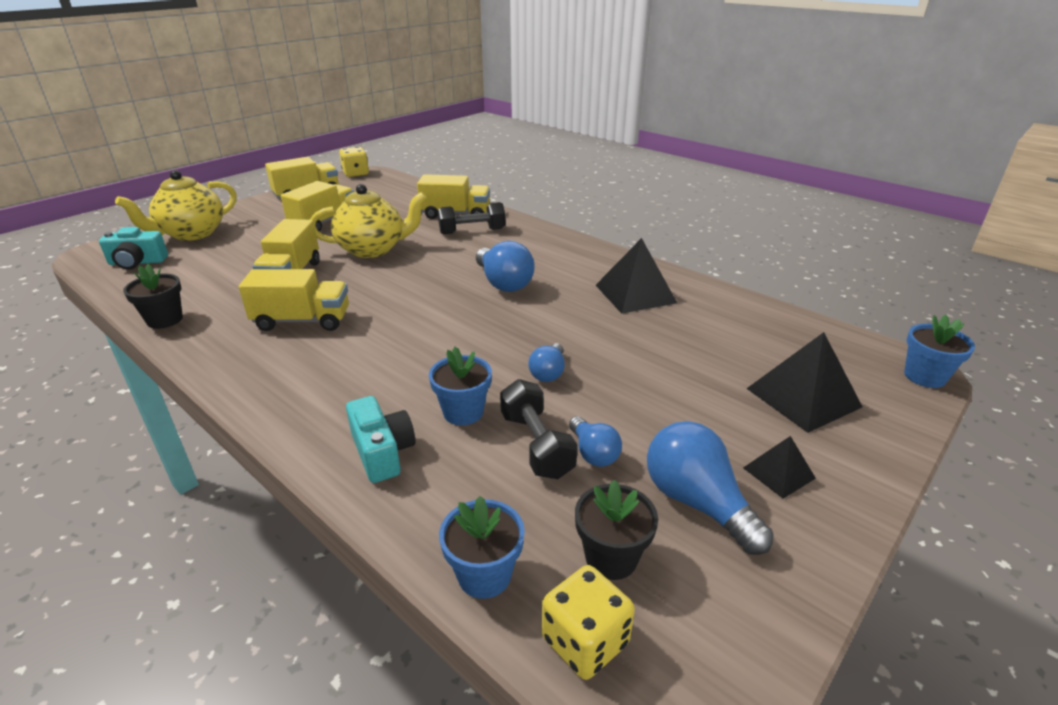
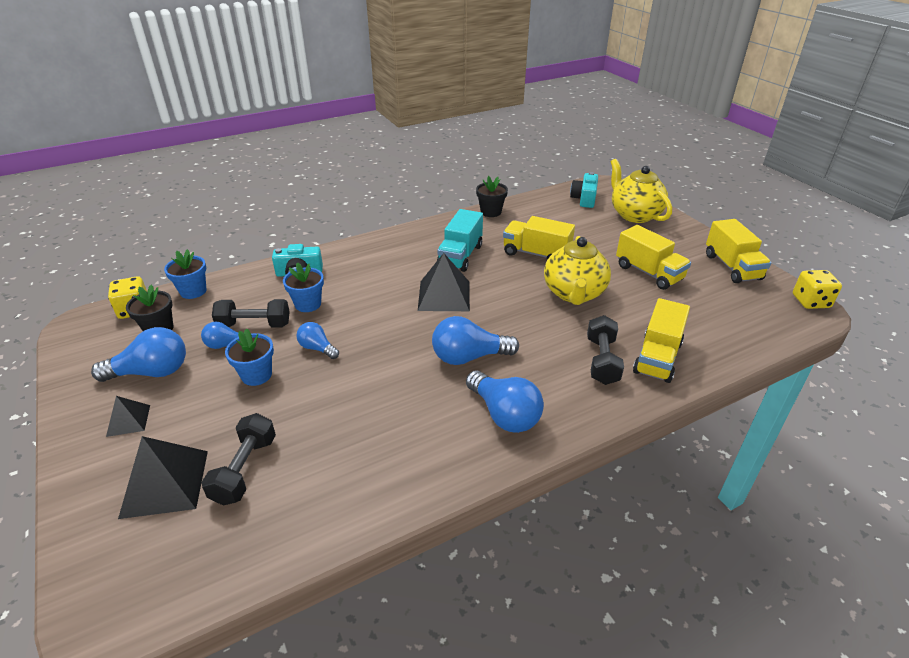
camera: 110 degrees right, 5 degrees up
yellow truck [239,269,349,331] -> turquoise truck [437,209,483,272]
black pyramid [596,238,677,314] -> black pyramid moved to [418,253,470,311]
blue flower pot [904,315,975,388] -> blue flower pot moved to [225,328,274,386]
none -> black dumbbell [201,413,276,506]
none -> blue light bulb [466,370,544,433]

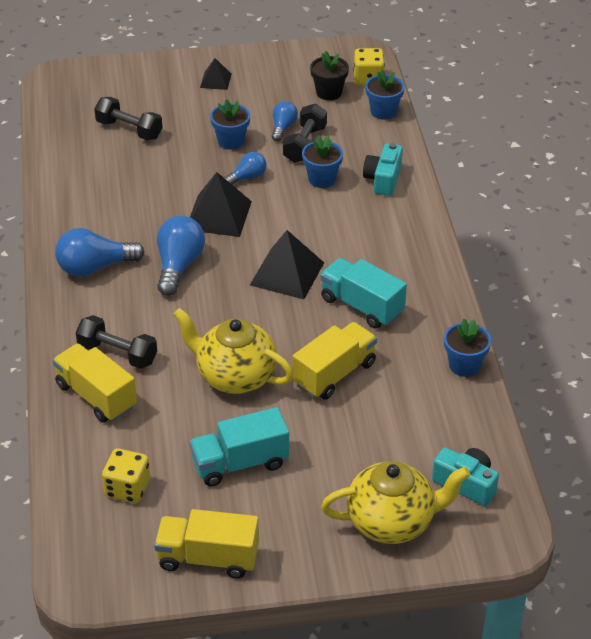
camera: 110 degrees right, 5 degrees up
blue light bulb [91,327,186,382] -> none
black pyramid [118,436,208,519] -> black pyramid moved to [190,172,252,237]
black flower pot [476,176,508,217] -> blue flower pot [444,319,491,377]
yellow truck [616,225,691,290] -> turquoise truck [190,407,289,486]
yellow dice [793,270,842,309] -> yellow dice moved to [102,448,150,503]

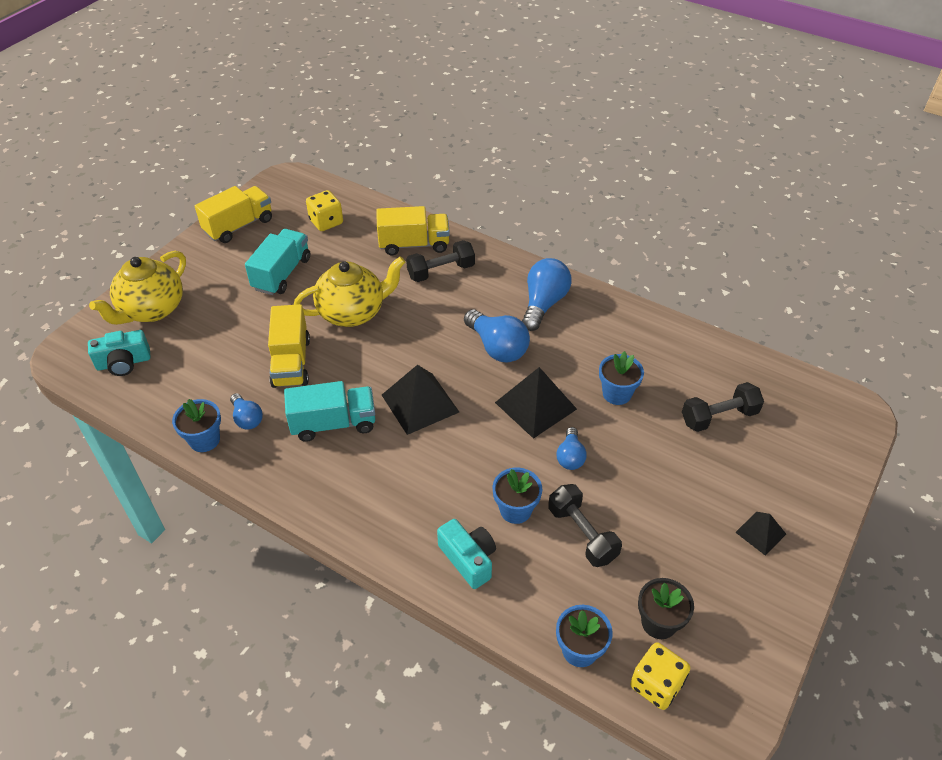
camera: 130 degrees right, 5 degrees up
blue flower pot [210,99,250,150] -> blue flower pot moved to [599,351,644,405]
blue light bulb [272,101,298,141] -> blue light bulb moved to [230,393,263,430]

